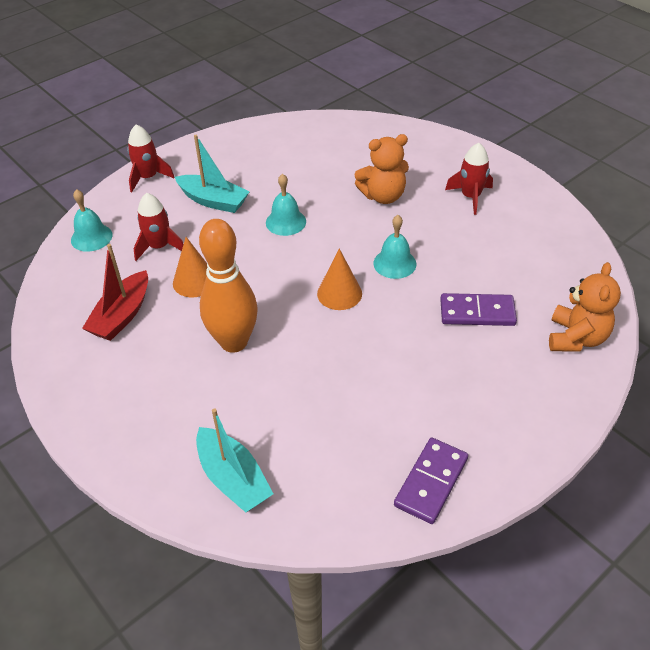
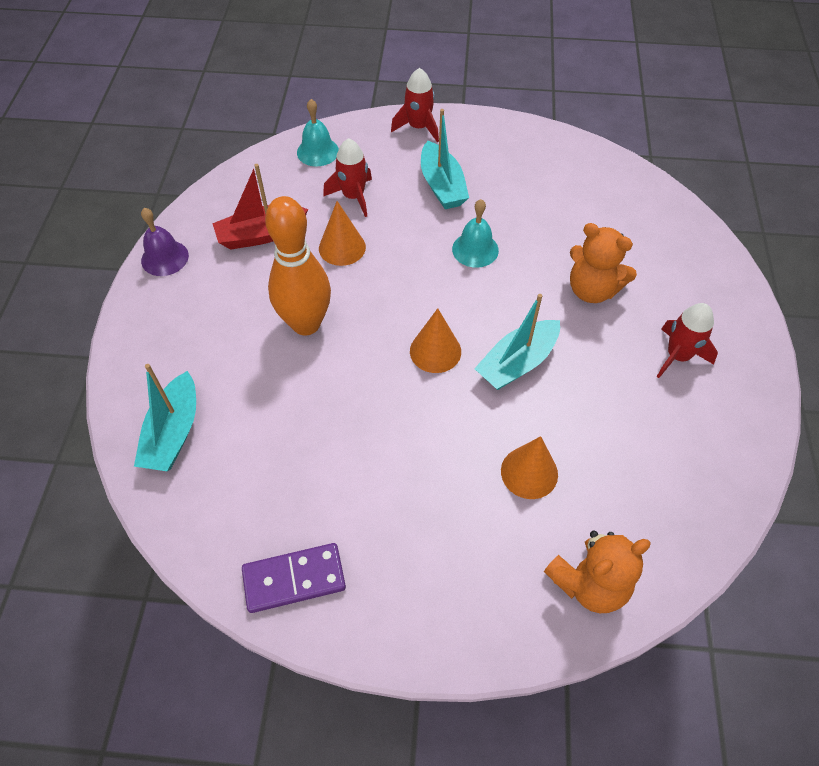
camera: 45 degrees right, 10 degrees up
turquoise bell [373,215,416,279] -> turquoise boat [474,294,560,390]
purple domino [440,293,517,326] -> orange cone [501,436,558,499]
none -> purple bell [141,208,189,276]

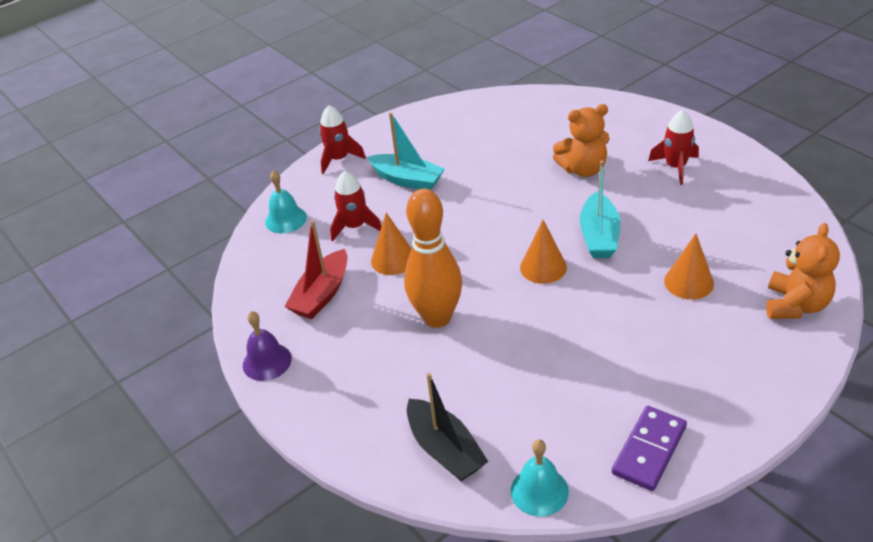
camera: 40 degrees left, 15 degrees down
turquoise boat [134,364,196,471] -> black boat [407,373,488,481]
turquoise bell [452,199,499,268] -> turquoise bell moved to [511,439,569,517]

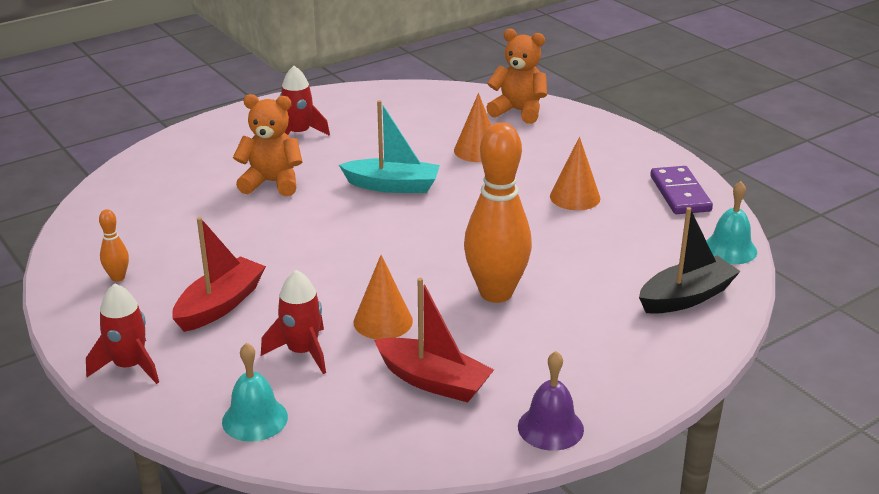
camera: 90 degrees left, 10 degrees down
turquoise boat [367,112,445,190] -> red boat [172,217,266,332]
orange cone [520,220,567,284] -> orange cone moved to [550,137,600,210]
orange teddy bear [553,104,609,177] -> orange teddy bear turned 75 degrees counterclockwise [233,94,303,196]
purple domino [612,406,687,491] -> purple domino turned 45 degrees clockwise [650,166,713,214]
none -> orange bowling pin [99,209,129,282]

